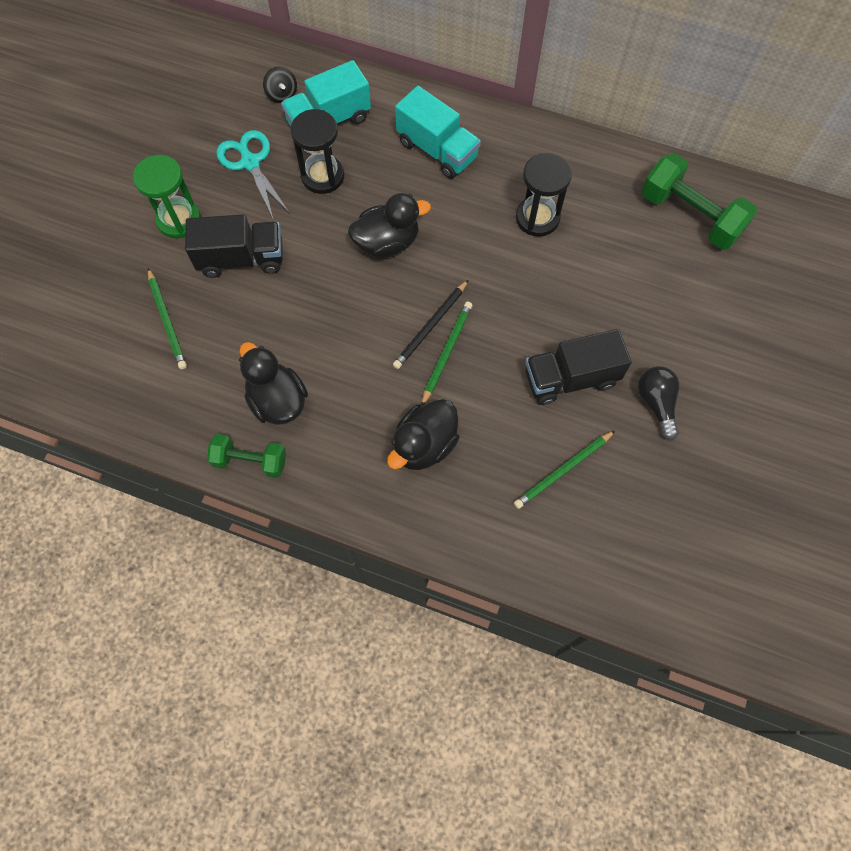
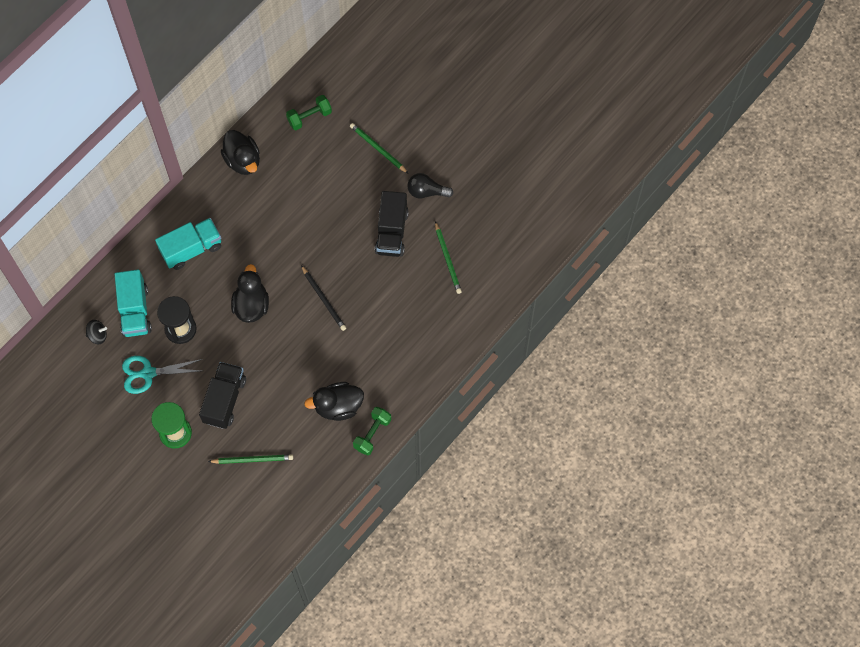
camera: 70 degrees left, 0 degrees up
black duck [387,399,460,470] -> black duck moved to [221,130,260,175]
green pencil [421,302,472,407] -> green pencil moved to [350,123,409,174]
black hourglass [516,153,572,237] -> none
green dumbbell [641,153,758,250] -> green dumbbell [286,95,332,130], size x0.61

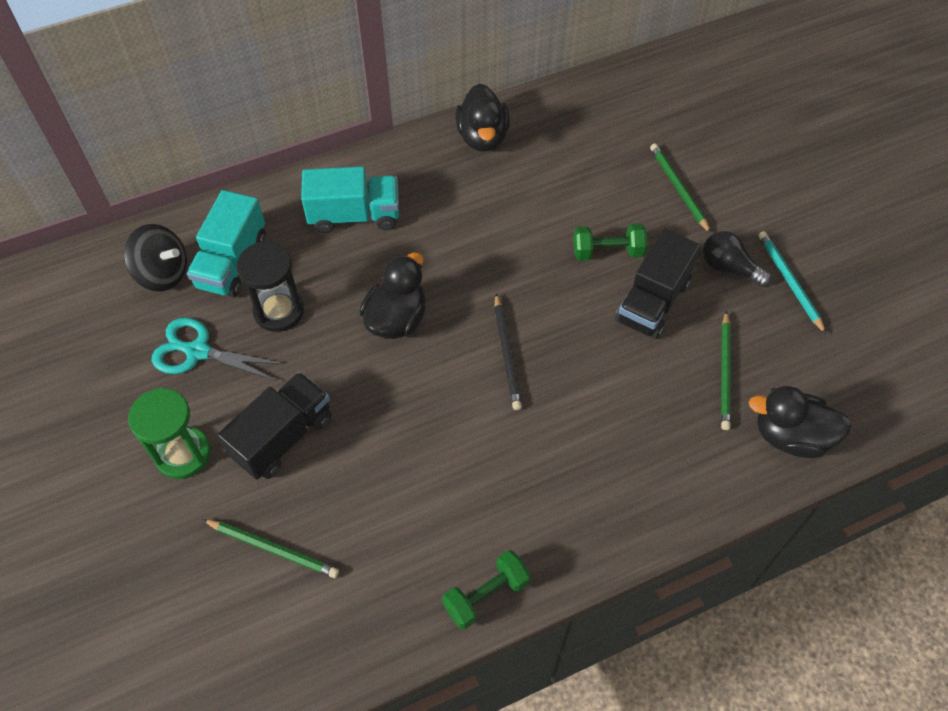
camera: 25 degrees right, 10 degrees down
black spinning top [86,320,107,345] -> black spinning top [124,224,187,292], size x1.66
green dumbbell [286,95,332,130] -> green dumbbell moved to [573,223,648,260]
black duck [304,382,364,421] -> black duck moved to [749,386,852,458]
none -> turquoise pencil [758,231,826,334]

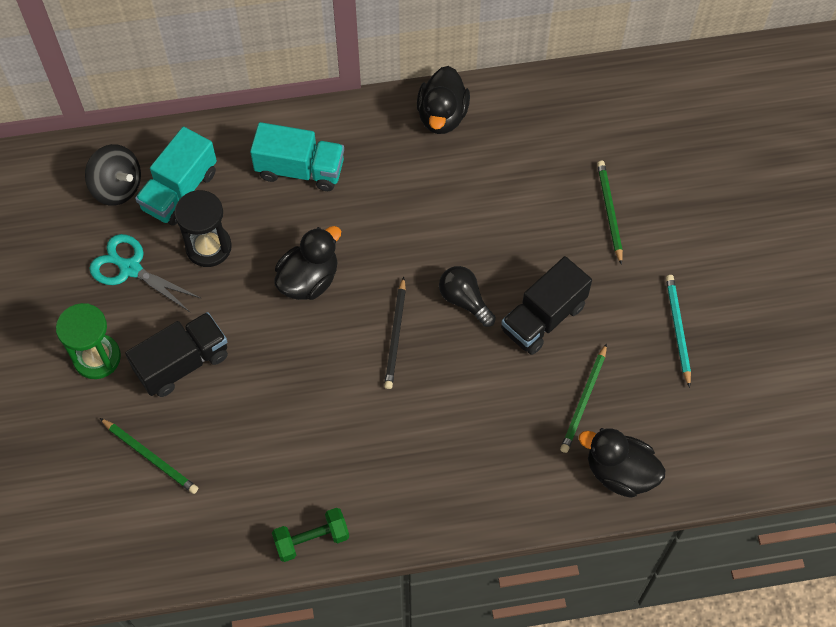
camera: 15 degrees right, 5 degrees up
green dumbbell [573,223,648,260] -> none
black light bulb [702,231,771,287] -> black light bulb moved to [439,266,496,327]

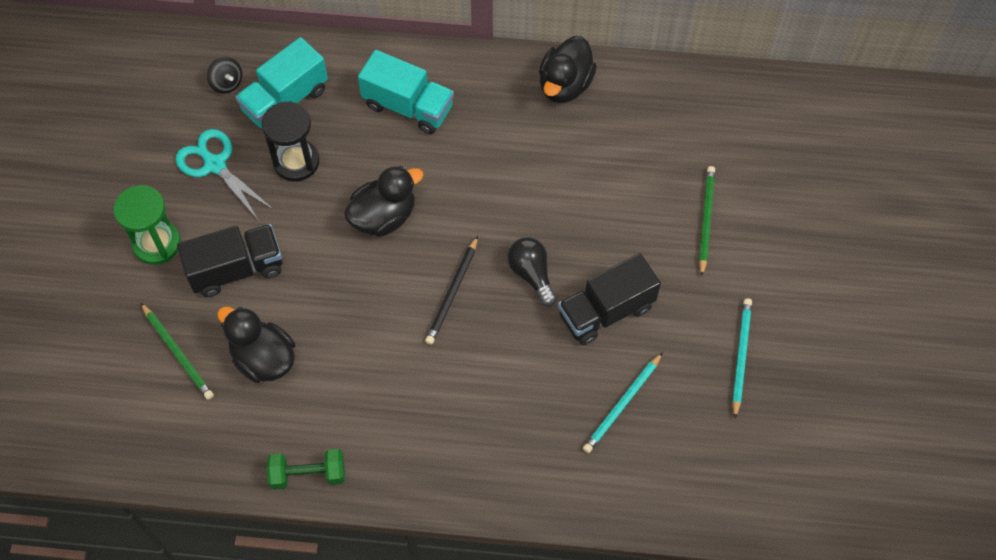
camera: 15 degrees right, 0 degrees up
black spinning top [85,144,141,206] -> black spinning top [207,57,242,94], size x0.60
green pencil [560,343,607,453] -> turquoise pencil [583,352,663,453]
black duck [579,428,665,498] -> black duck moved to [217,306,295,383]

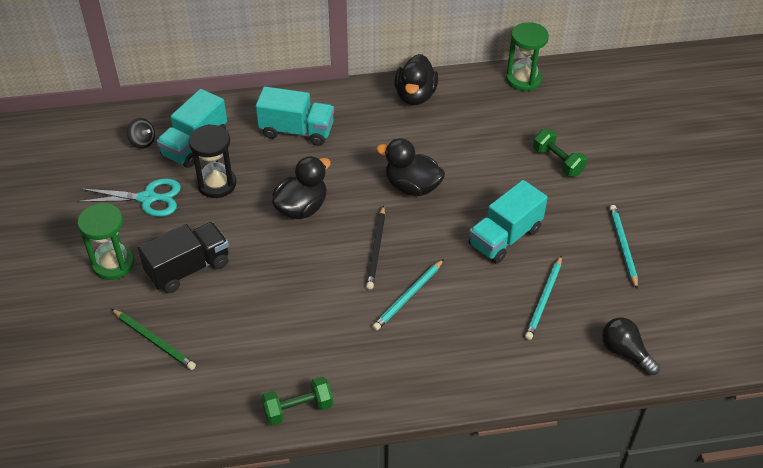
camera: 15 degrees left, 15 degrees down
turquoise scissors [175,129,274,221] -> turquoise scissors turned 150 degrees clockwise [77,178,181,217]
black duck [217,306,295,383] -> black duck moved to [376,139,445,196]
black light bulb [507,237,557,306] -> black light bulb moved to [602,317,660,375]
black truck [558,253,661,345] -> turquoise truck [469,180,548,264]
green pencil [699,166,715,276] -> green dumbbell [533,129,587,177]
none -> turquoise pencil [372,259,444,331]
none -> green hourglass [506,22,549,91]

